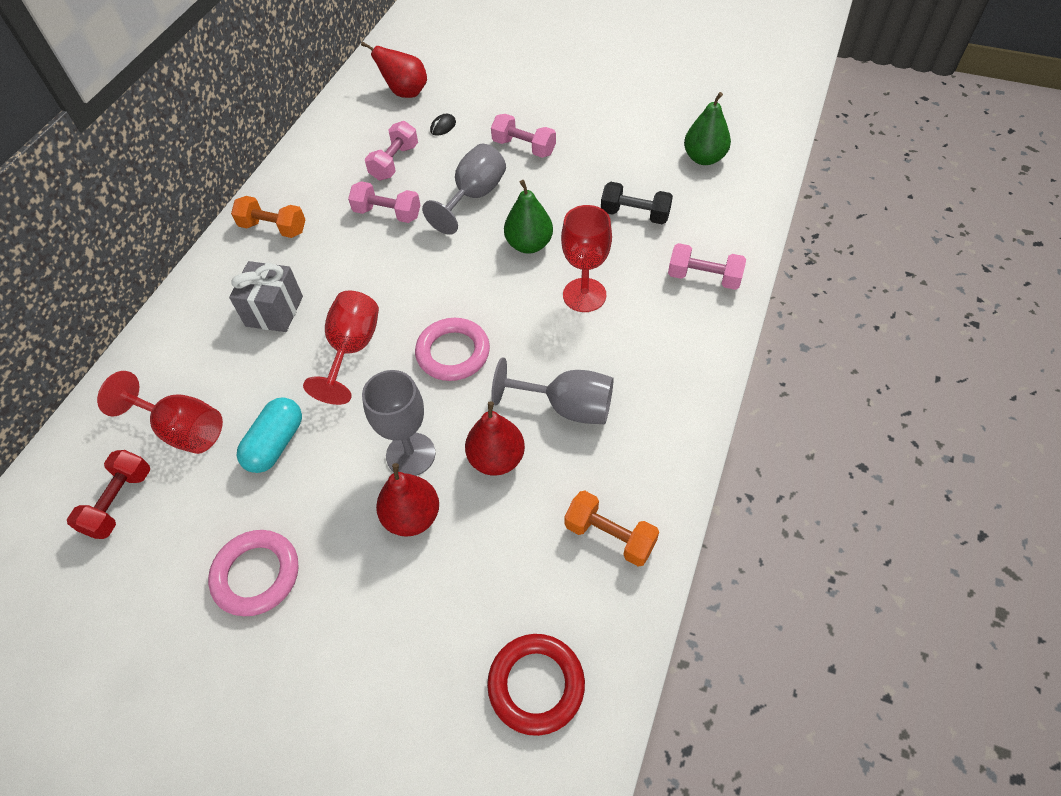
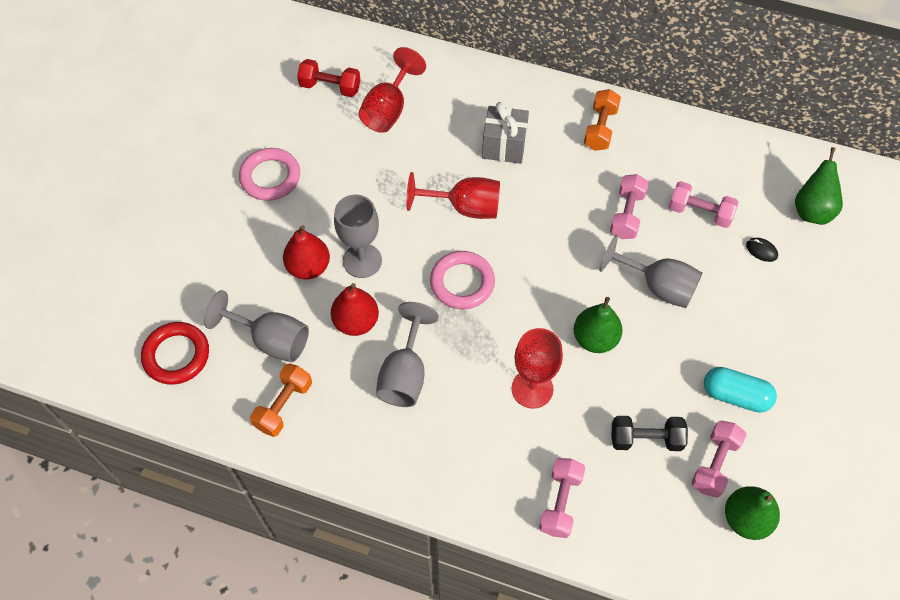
camera: 85 degrees right, 5 degrees up
turquoise capsule [236,397,302,473] -> turquoise capsule moved to [704,367,777,413]
red pear [361,42,427,98] -> green pear [795,147,843,225]
pink dumbbell [491,114,556,158] -> pink dumbbell moved to [691,420,747,498]
black dumbbell [601,182,673,224] -> black dumbbell turned 75 degrees clockwise [611,416,688,451]
none -> grey goblet [204,290,309,362]

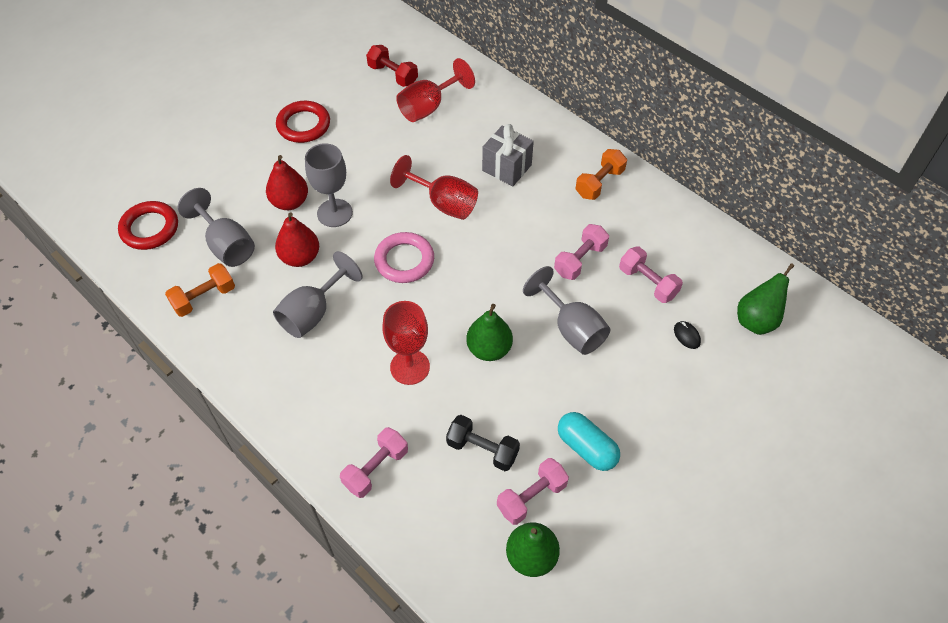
camera: 25 degrees right, 5 degrees down
pink ring [239,148,300,201] -> red ring [276,101,330,143]

